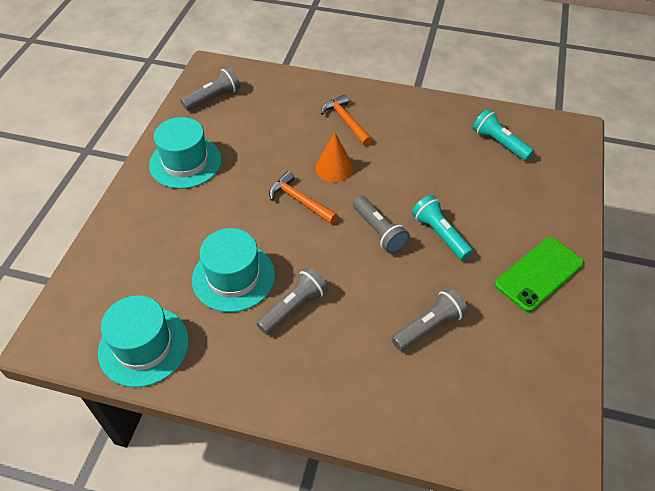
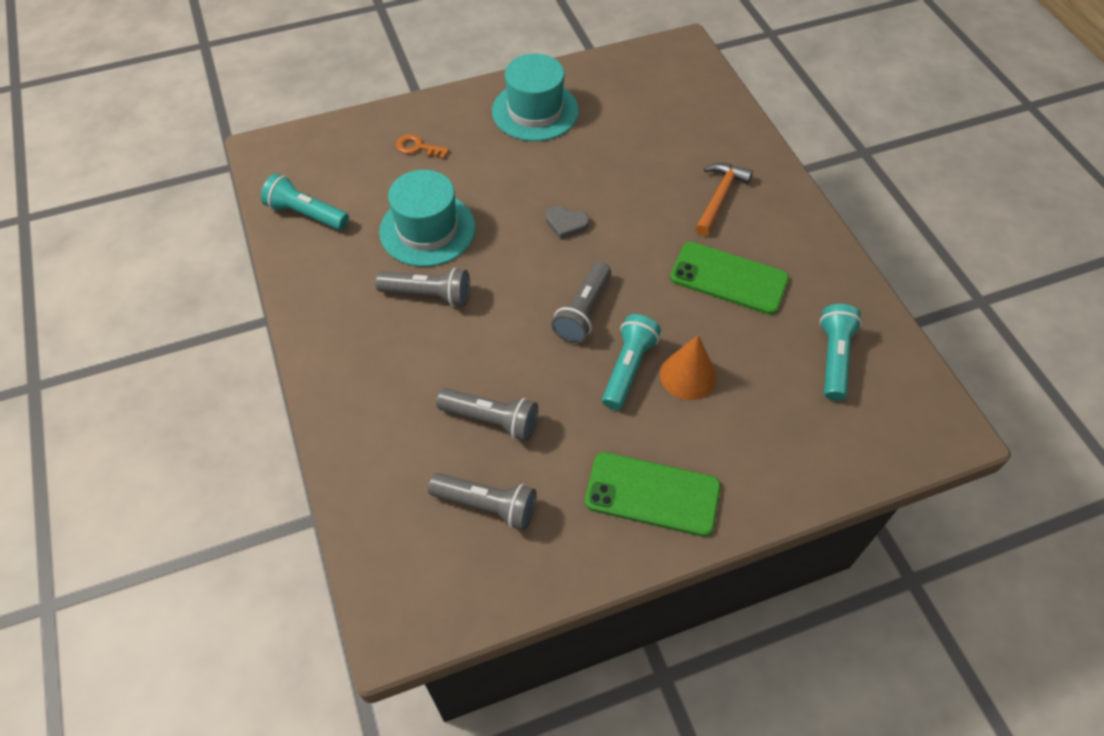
camera: 55 degrees right, 5 degrees up
turquoise hat [98,295,189,387] -> turquoise flashlight [261,174,349,230]
grey flashlight [181,67,240,110] -> grey flashlight moved to [428,473,537,530]
orange hammer [269,171,338,224] -> grey heart [546,206,589,240]
orange cone [315,132,354,182] -> orange cone moved to [660,335,717,400]
none -> orange key [396,134,449,159]
none -> green phone [670,242,789,315]

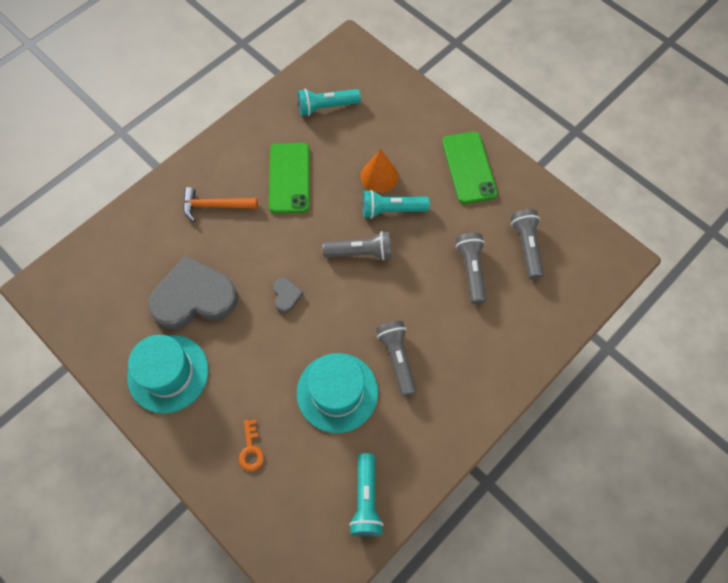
camera: 115 degrees left, 10 degrees up
none -> grey heart [148,255,238,329]

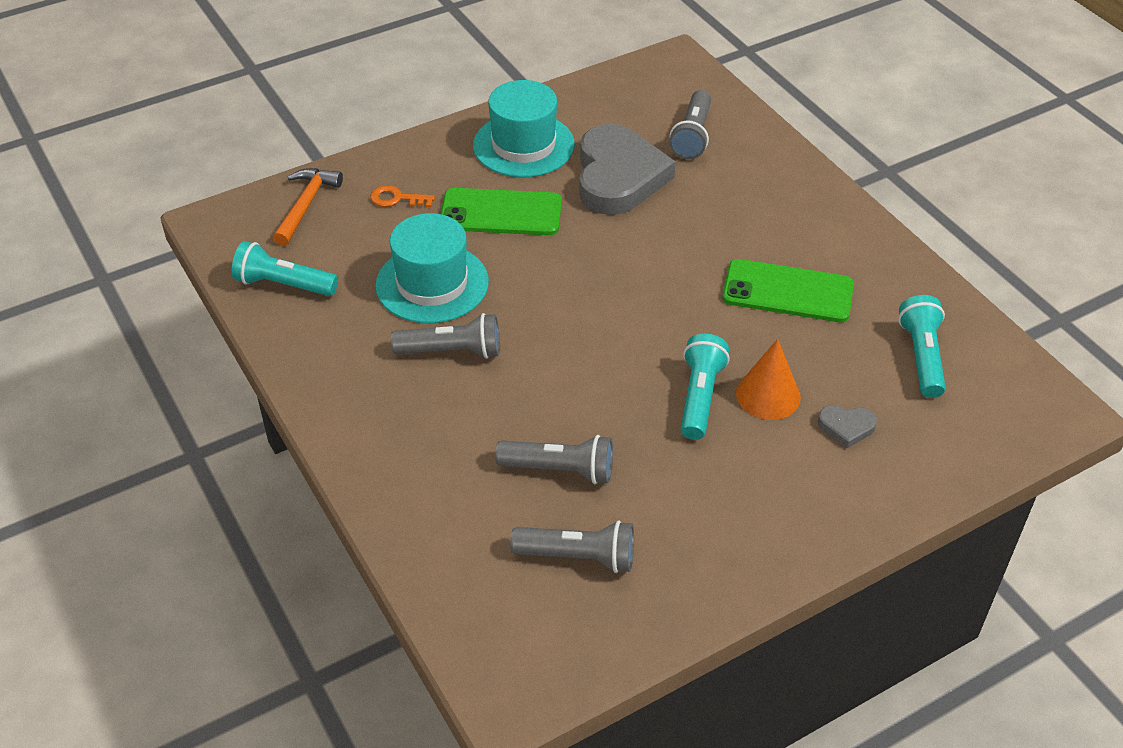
camera: 105 degrees right, 20 degrees down
orange hammer [183,187,258,222] -> orange hammer moved to [273,168,343,246]
grey heart [273,278,303,313] -> grey heart moved to [818,405,877,448]
grey flashlight [323,231,391,260] -> grey flashlight moved to [669,90,711,159]
green phone [442,132,498,204] -> green phone moved to [441,188,562,235]

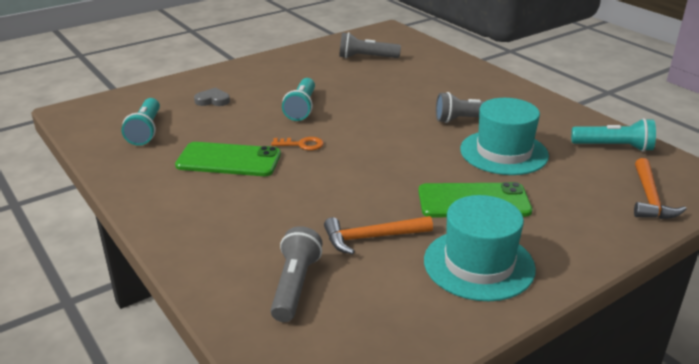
camera: 175 degrees right, 15 degrees down
orange key [370,185,435,207] -> orange key moved to [271,137,324,150]
grey flashlight [495,435,613,484] -> none
grey heart [579,124,676,215] -> orange hammer [324,216,433,254]
orange cone [736,339,801,420] -> none

